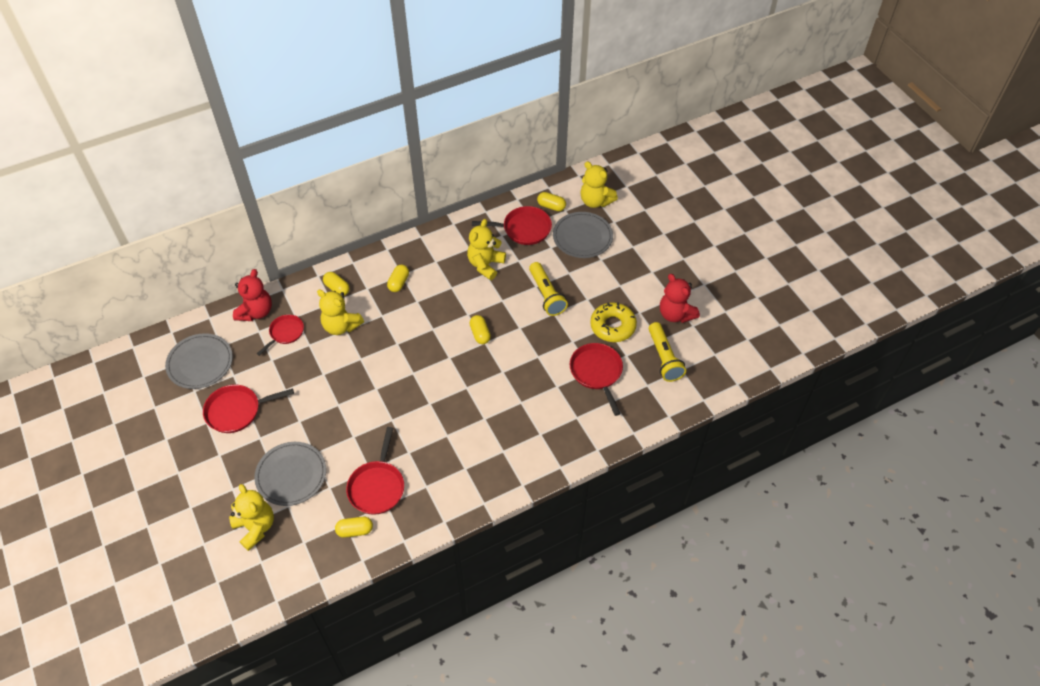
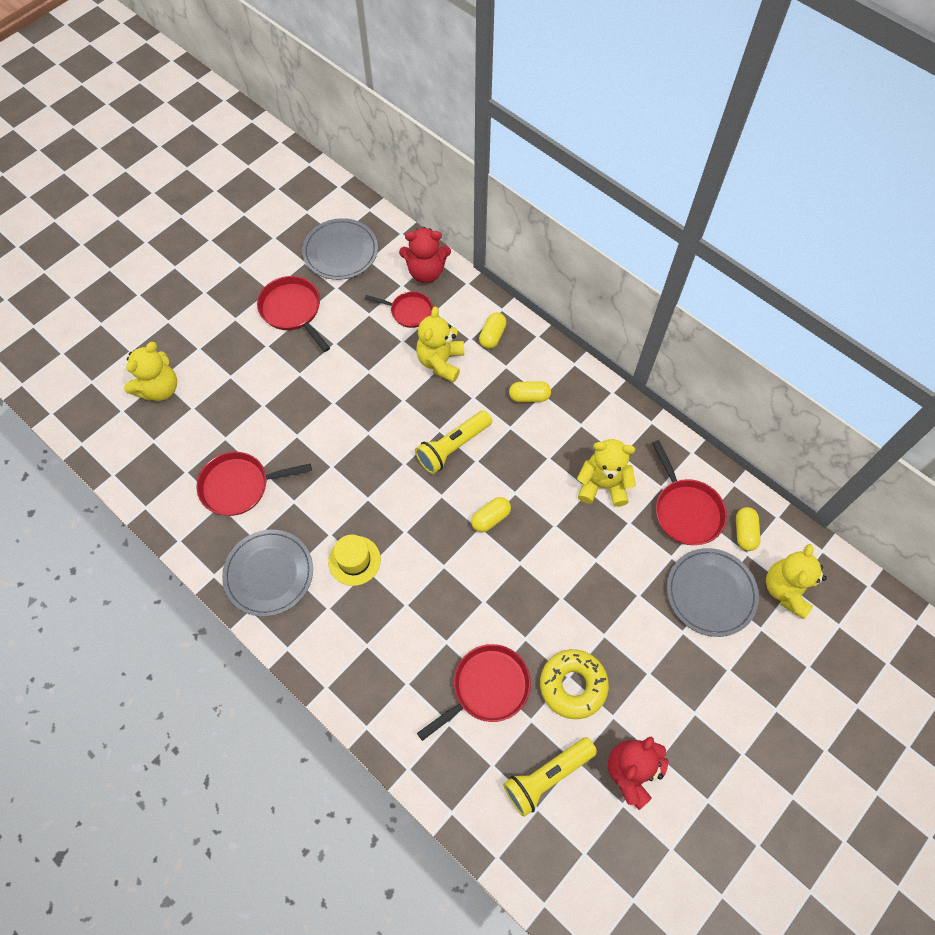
camera: 70 degrees right, 10 degrees up
grey plate [254,442,326,506] -> grey plate moved to [222,530,313,617]
yellow capsule [335,517,373,538] -> none
yellow flashlight [529,262,568,316] -> yellow flashlight moved to [415,410,492,474]
none -> yellow hat [328,535,381,586]

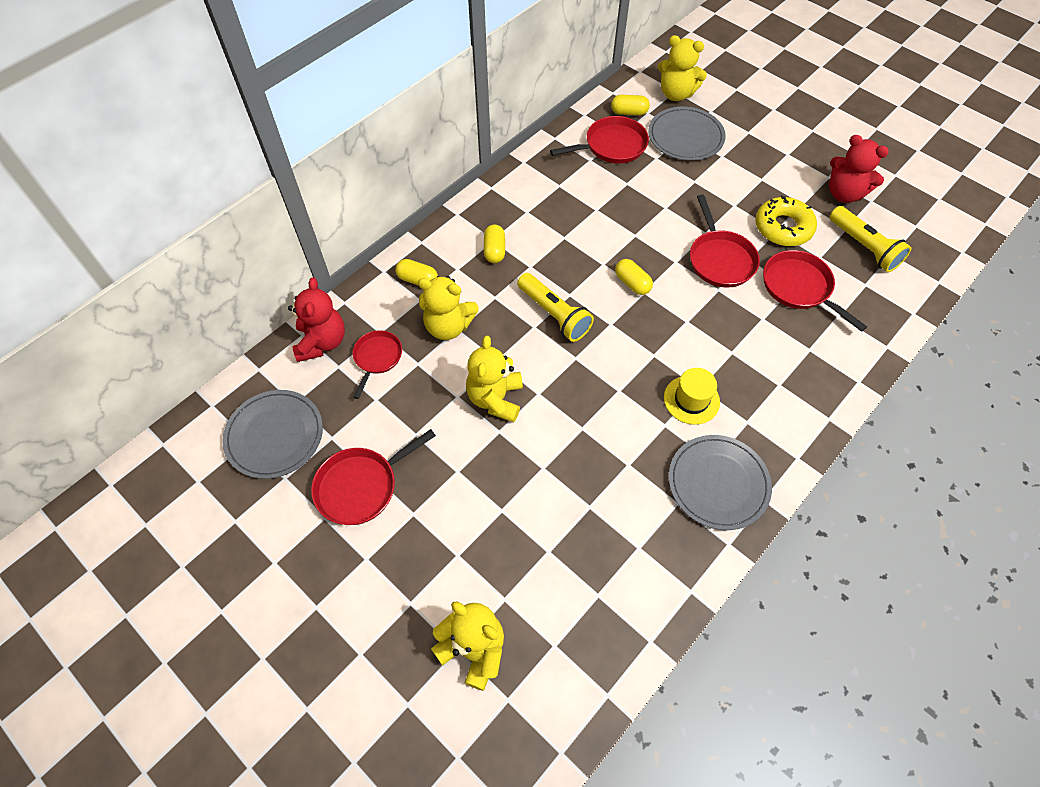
camera: 90 degrees left, 5 degrees down
red pan [197,452,312,516] -> red pan moved to [690,194,760,288]
yellow teddy bear [577,439,636,507] -> yellow teddy bear moved to [466,336,523,422]

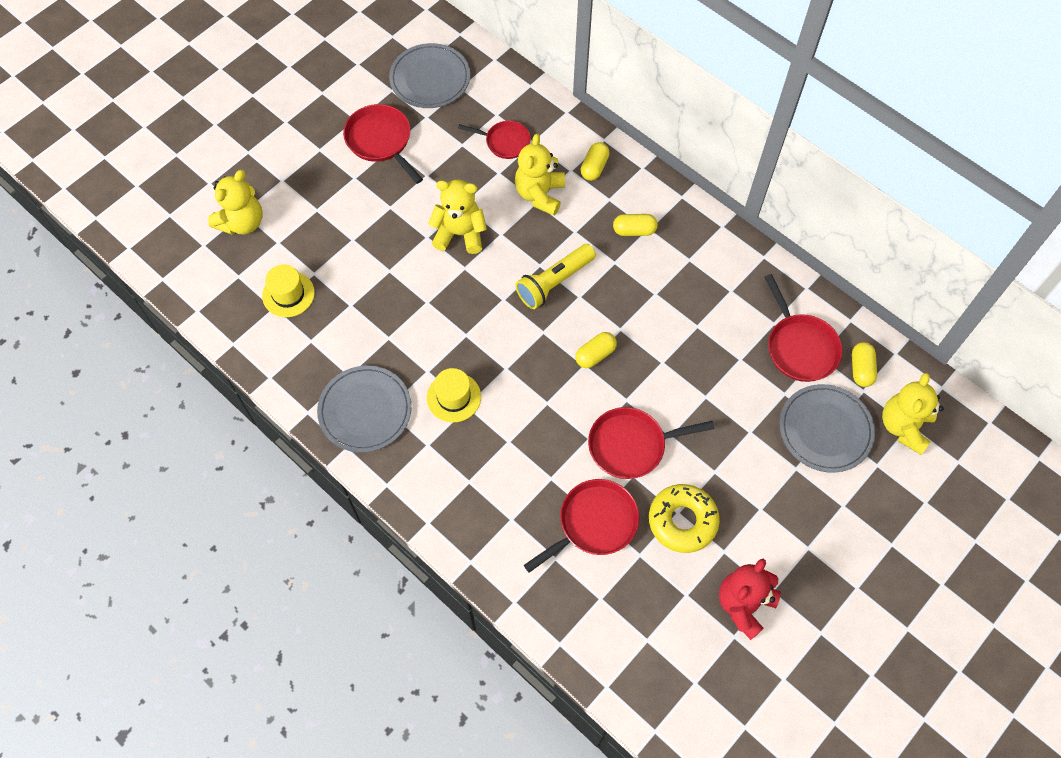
camera: 90 degrees right, 5 degrees up
red teddy bear [288,277,345,362] -> none
yellow flashlight [829,206,912,272] -> none
none -> yellow hat [262,264,315,317]

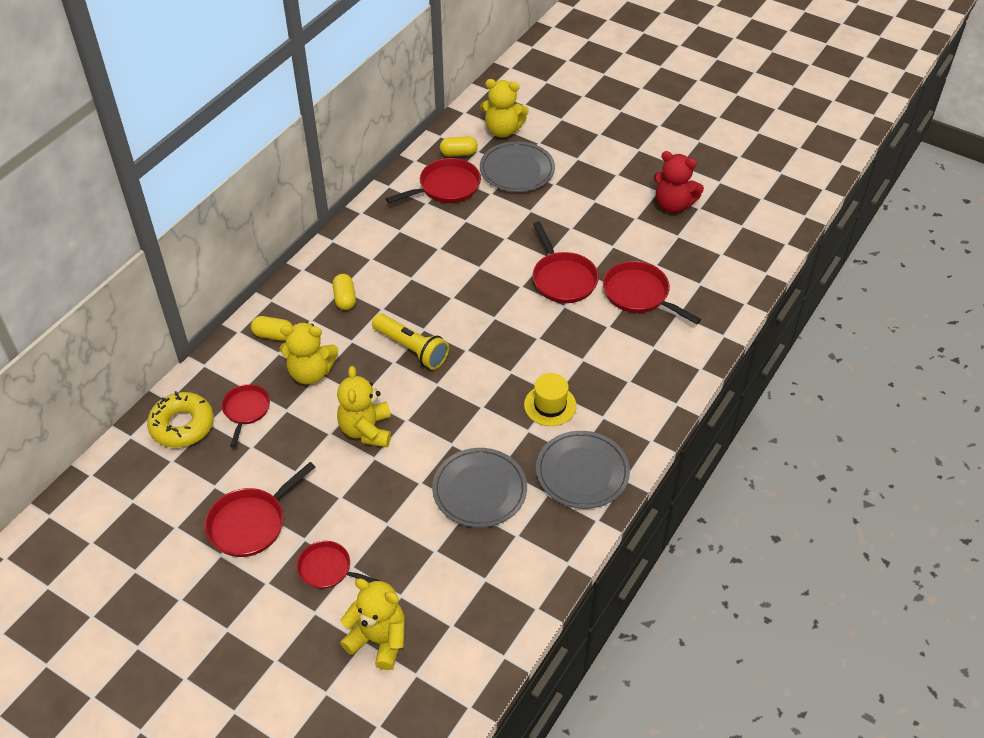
camera: 100 degrees left, 15 degrees down
yellow hat [262,264,315,317] -> none
grey plate [389,43,470,108] -> grey plate moved to [432,448,527,528]
yellow capsule [575,332,617,368] -> none
yellow donut [649,484,720,553] -> yellow donut moved to [147,391,214,448]
none -> red pan [297,541,380,589]

